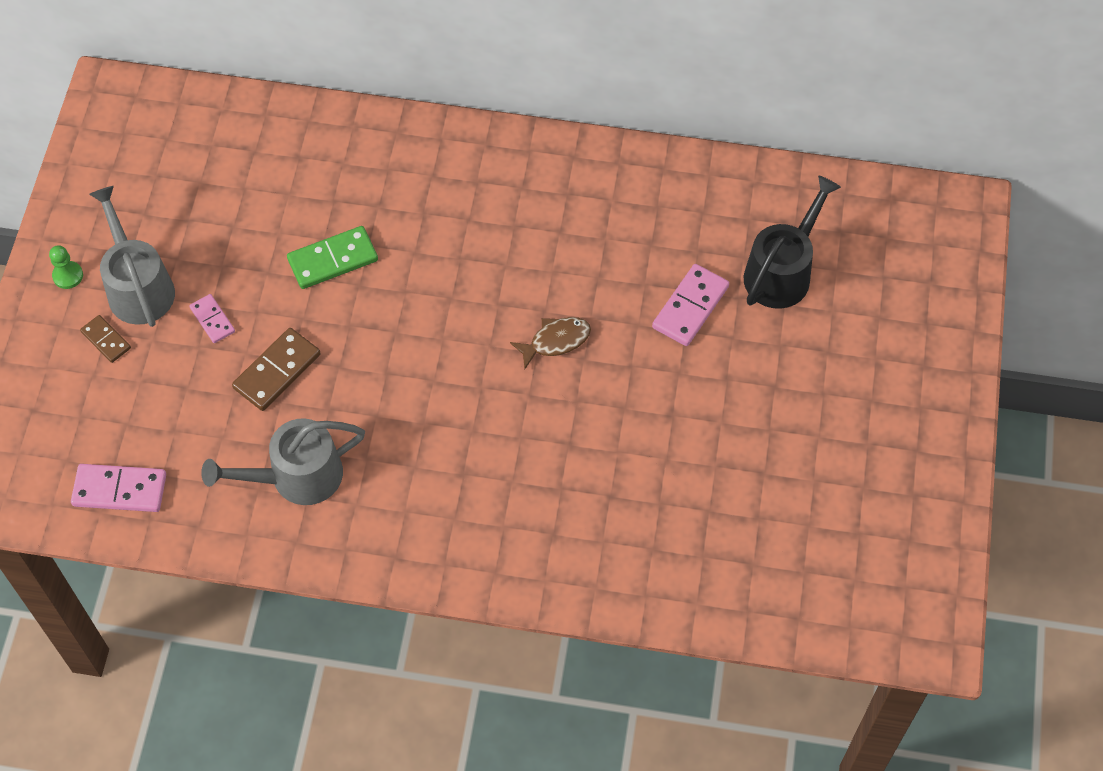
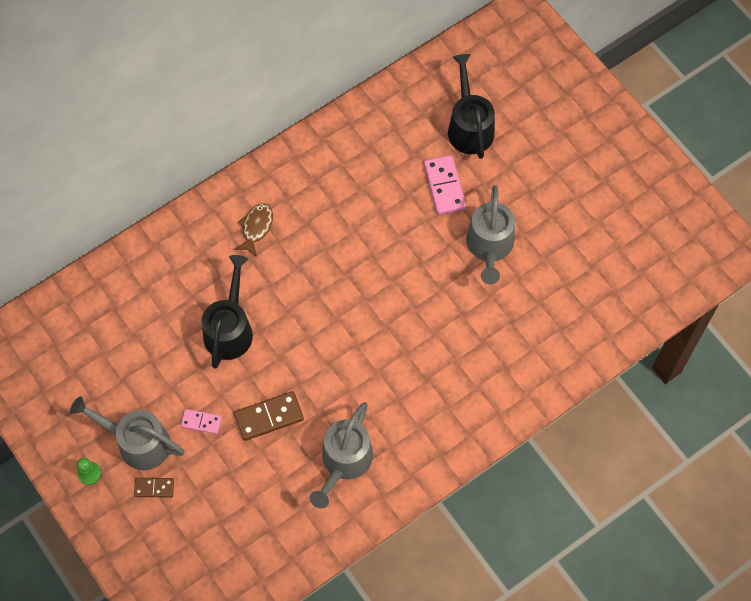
camera: 45 degrees left, 5 degrees up
pink domino [71,464,166,512] -> none
brown domino [232,328,321,411] -> brown domino turned 75 degrees clockwise [234,391,304,441]
green domino [287,226,378,289] -> black watering can [202,255,253,369]
brown fish [510,317,591,369] -> brown fish moved to [234,203,273,257]
none -> grey watering can [466,185,515,284]

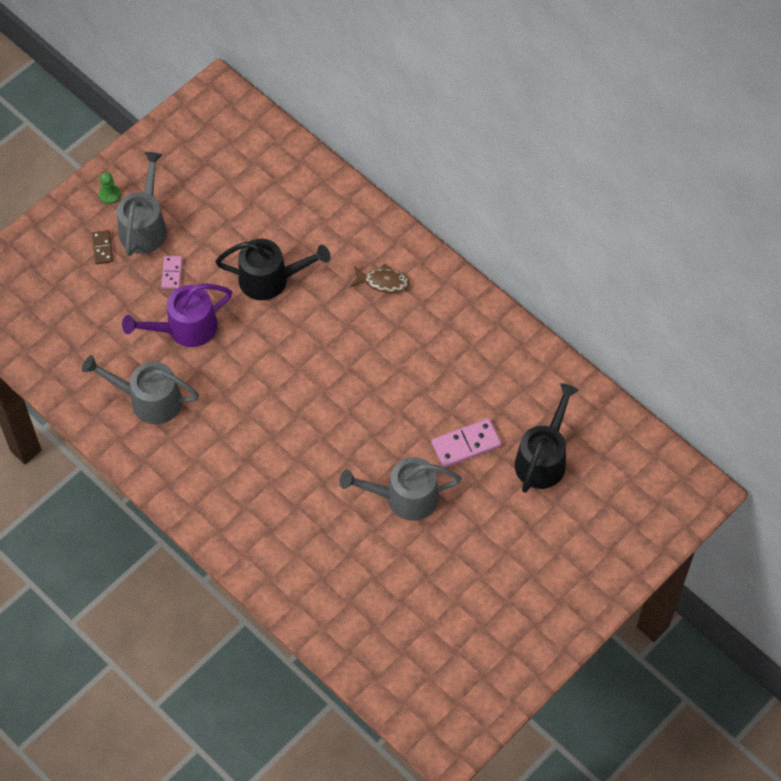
camera: 80 degrees right, 5 degrees down
brown domino [234,391,304,441] -> purple watering can [122,284,232,347]
black watering can [448,54,495,159] -> black watering can turned 45 degrees counterclockwise [515,383,579,493]

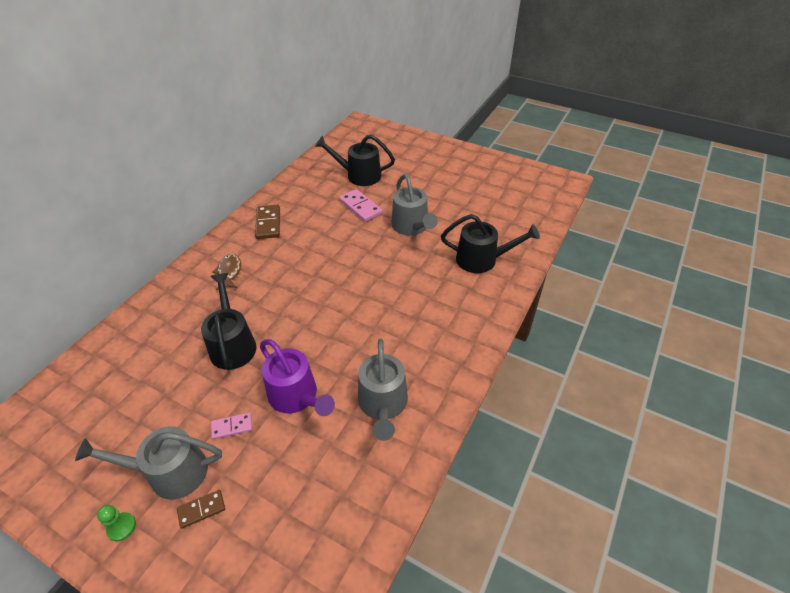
camera: 105 degrees left, 15 degrees down
none -> brown domino [255,205,280,239]
none -> black watering can [441,214,540,273]

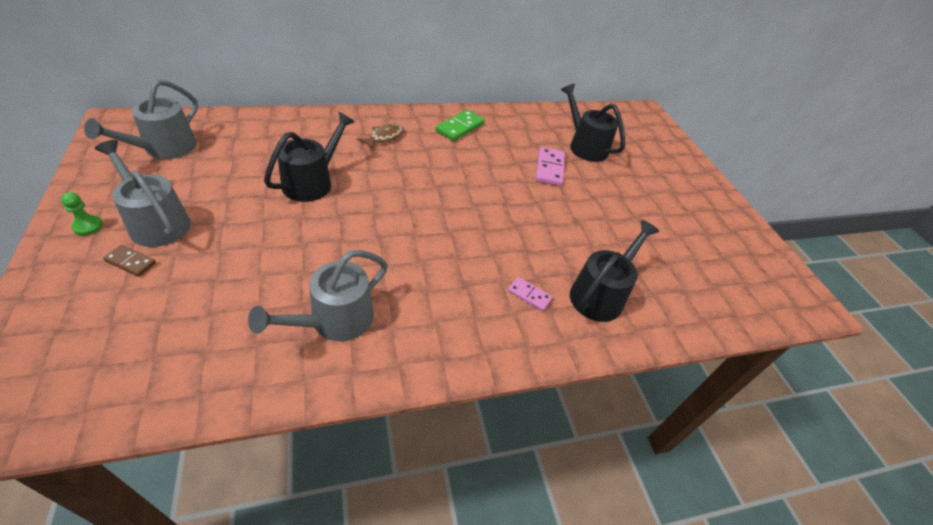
camera: 40 degrees right, 0 degrees up
pink domino [211,413,252,439] -> pink domino moved to [508,277,553,311]
brown domino [255,205,280,239] -> green domino [435,110,485,141]
purple watering can [260,339,335,416] -> none
grey watering can [391,174,438,235] -> grey watering can moved to [84,79,198,159]
black watering can [441,214,540,273] -> black watering can turned 105 degrees counterclockwise [570,220,659,322]

